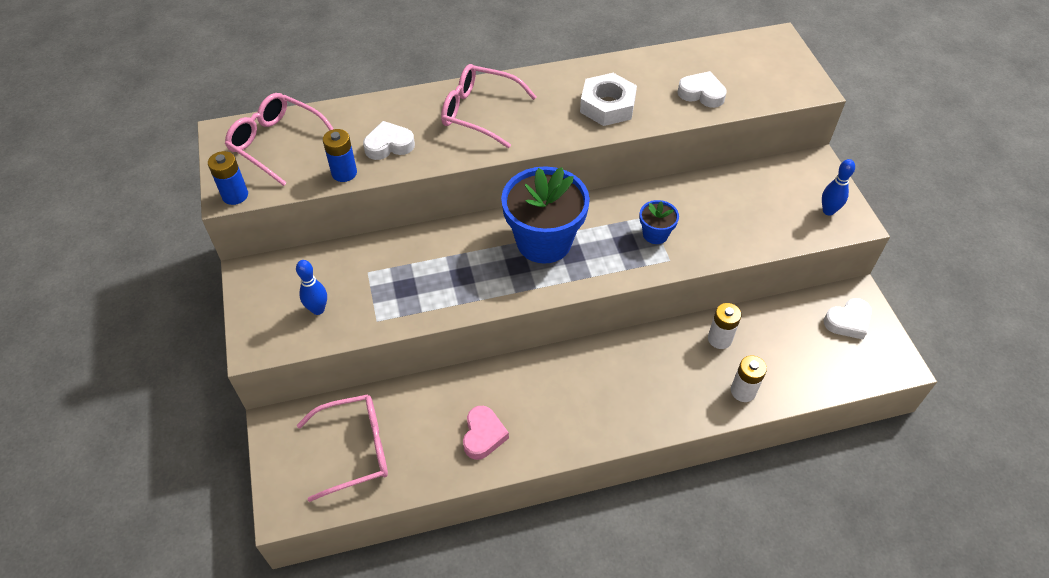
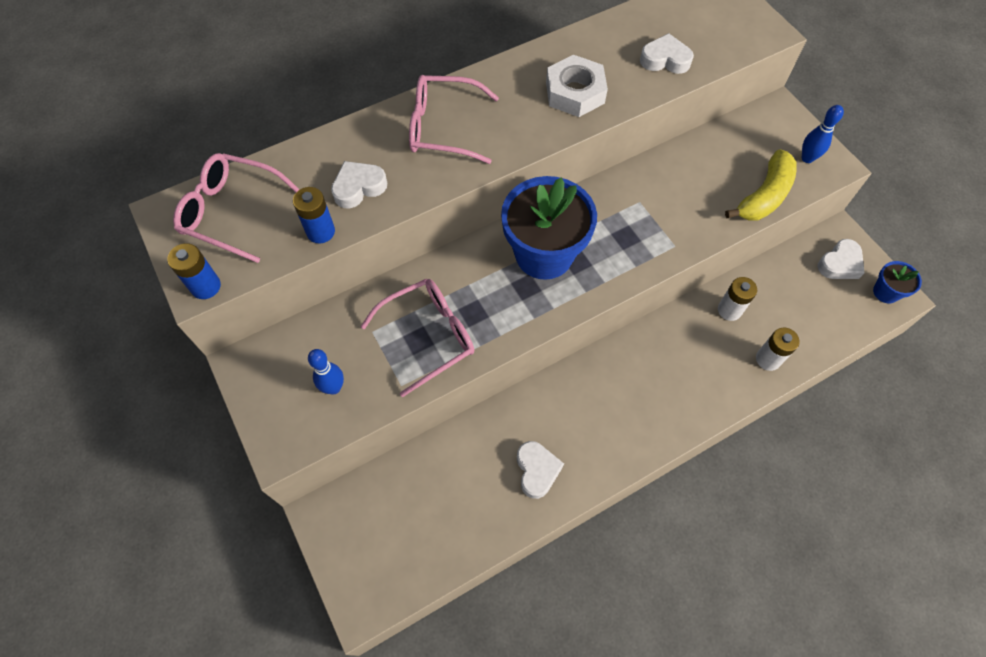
camera: 15 degrees left, 10 degrees up
pink glasses [297,394,388,502] -> pink glasses moved to [360,279,474,397]
pink heart [463,406,509,460] -> white heart [517,441,564,499]
blue flower pot [639,200,679,244] -> blue flower pot moved to [873,261,922,303]
none -> yellow banana [725,149,797,221]

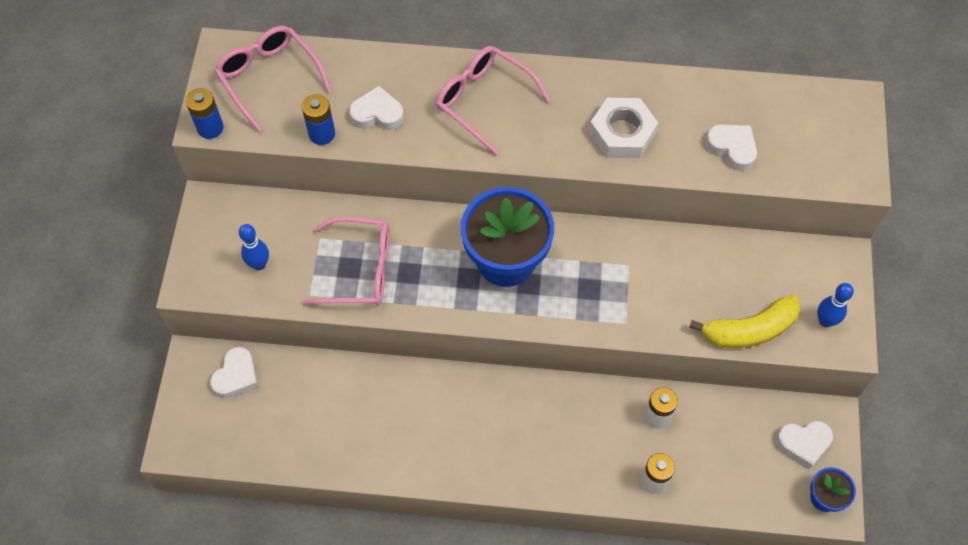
camera: 35 degrees right, 0 degrees up
white heart [517,441,564,499] -> white heart moved to [210,347,258,398]

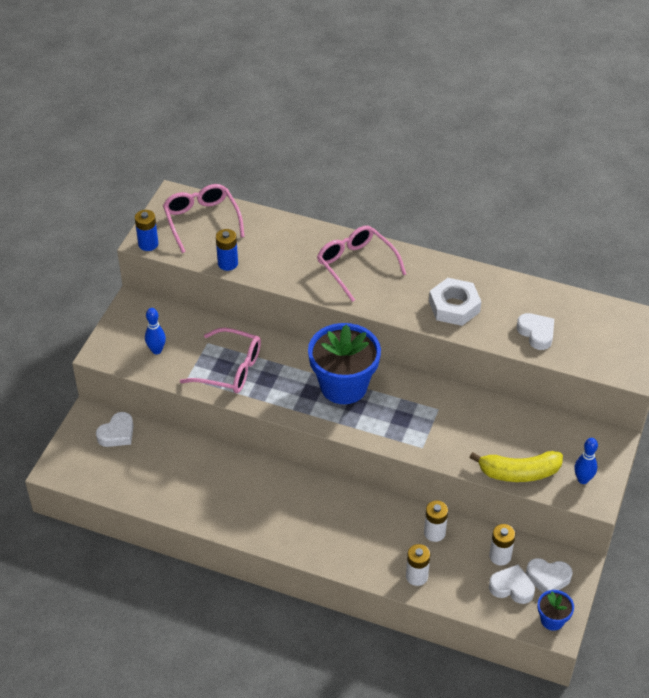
camera: 15 degrees right, 15 degrees down
white heart [349,86,404,130] -> white heart moved to [489,565,535,604]
none -> white battery [489,524,515,566]

